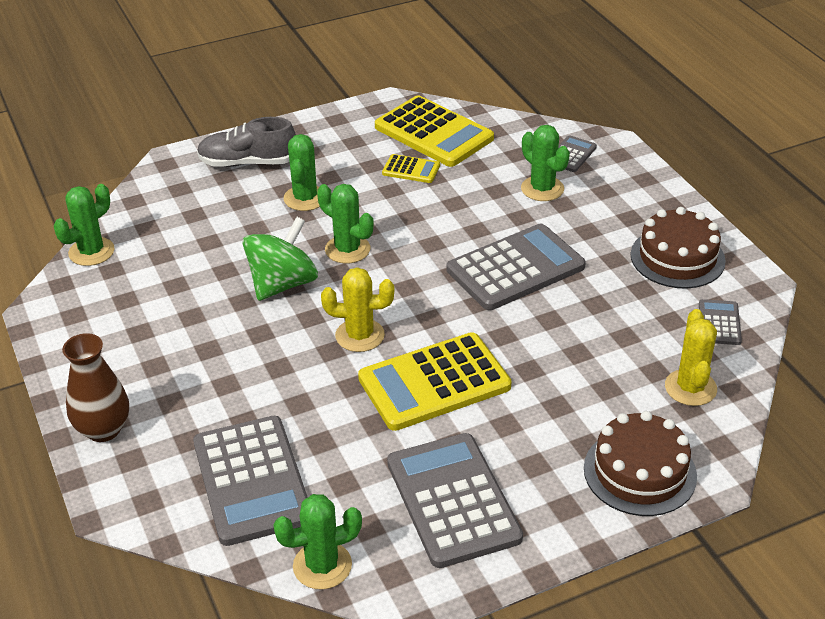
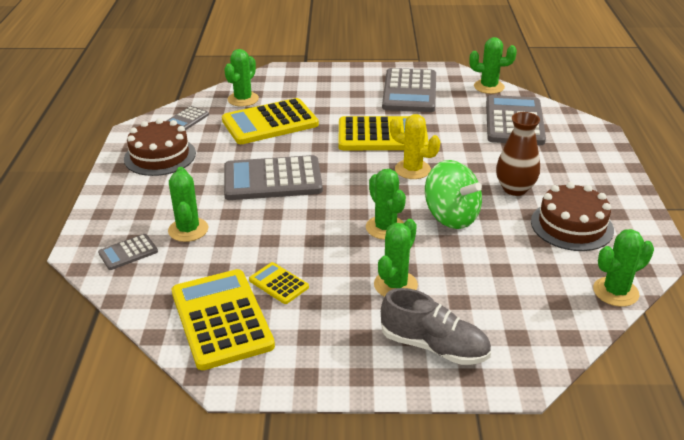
camera: 155 degrees left, 5 degrees down
brown vase [62,333,129,442] -> brown vase moved to [496,112,540,196]
green spinning top [242,217,318,301] -> green spinning top turned 105 degrees counterclockwise [425,160,482,229]
brown cake [584,411,697,516] -> brown cake moved to [531,182,614,251]
yellow cactus [665,309,717,406] -> green cactus [224,49,259,107]
none -> yellow calculator [222,98,319,144]

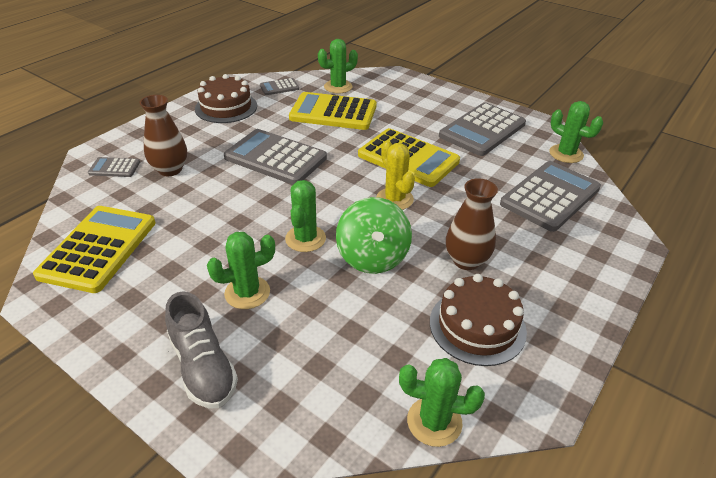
camera: 35 degrees right, 5 degrees up
green cactus [168,167,209,242] -> brown vase [140,95,187,176]
yellow calculator [249,262,309,304] -> none

